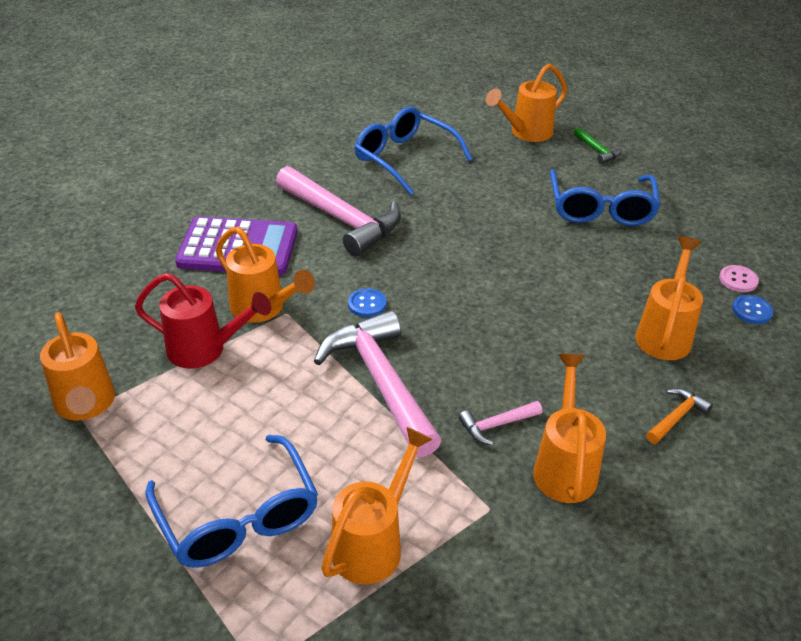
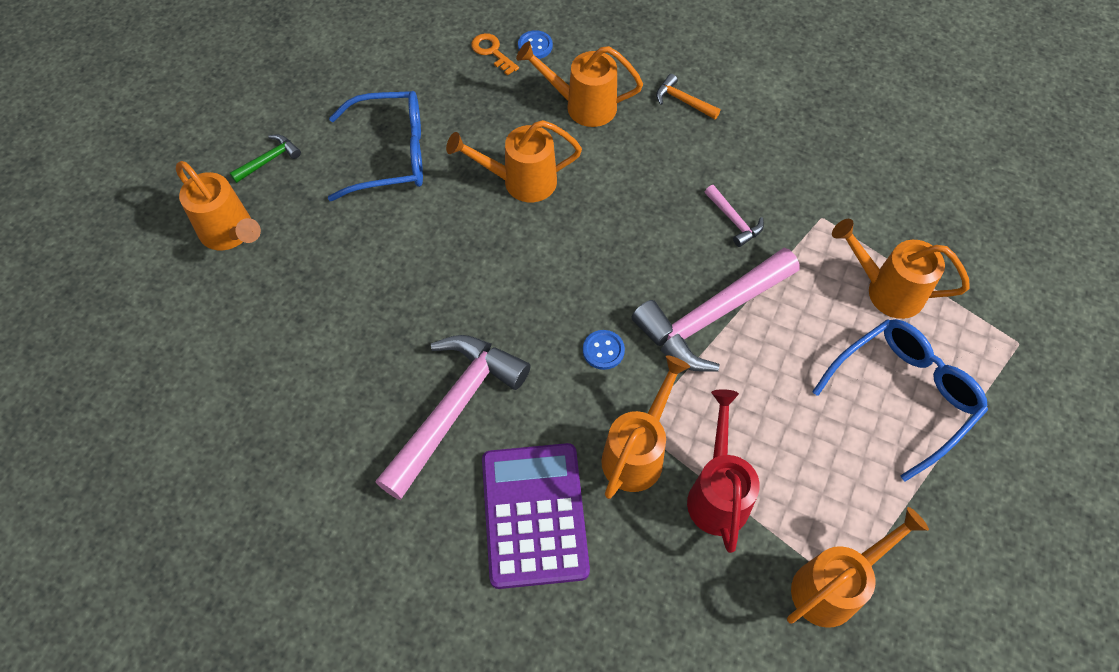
camera: 100 degrees left, 20 degrees up
blue glasses [355,106,472,196] -> none
orange watering can [533,354,606,503] -> orange watering can moved to [446,120,582,202]
pink button [719,265,759,292] -> orange key [471,33,519,76]

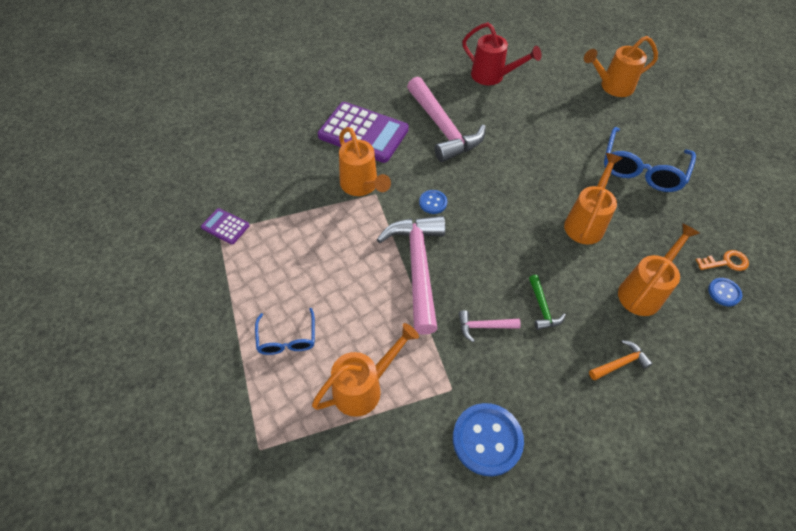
camera: 120 degrees right, 5 degrees down
green hammer [230,134,301,183] -> green hammer moved to [529,275,566,330]
red watering can [687,389,760,553] -> red watering can moved to [462,22,542,85]
orange watering can [787,507,929,628] -> purple calculator [201,208,250,244]
blue glasses [812,319,988,482] -> blue glasses [255,308,315,355], size x0.57
none -> blue button [453,403,524,476]

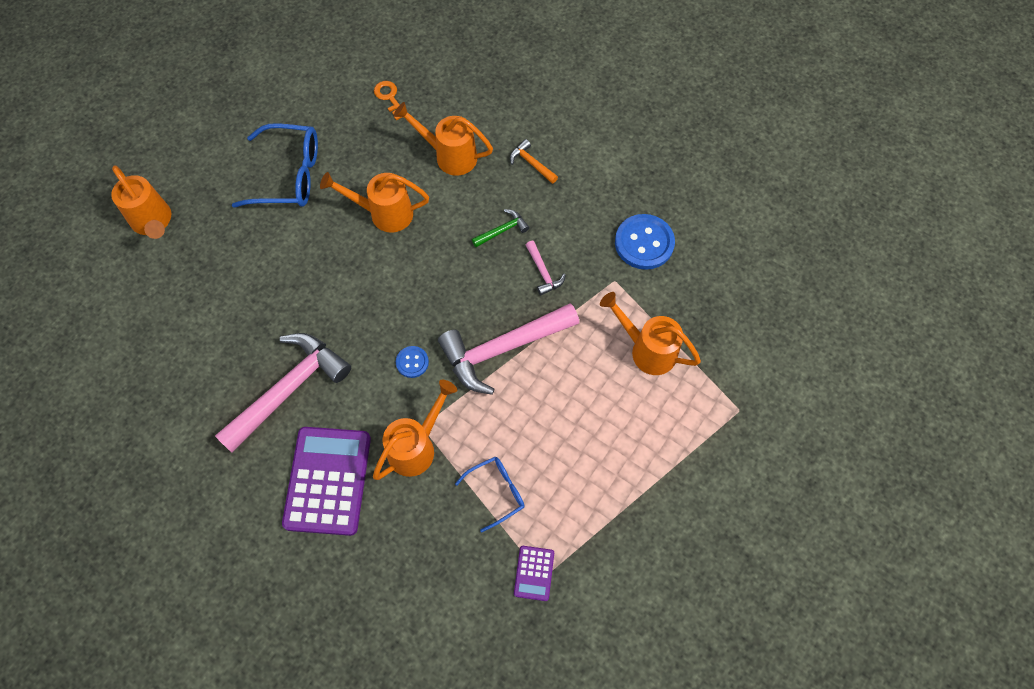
camera: 110 degrees left, 10 degrees up
blue glasses [255,308,315,355] -> blue glasses moved to [455,457,525,532]
red watering can [462,22,542,85] -> none
blue button [708,278,742,306] -> none

